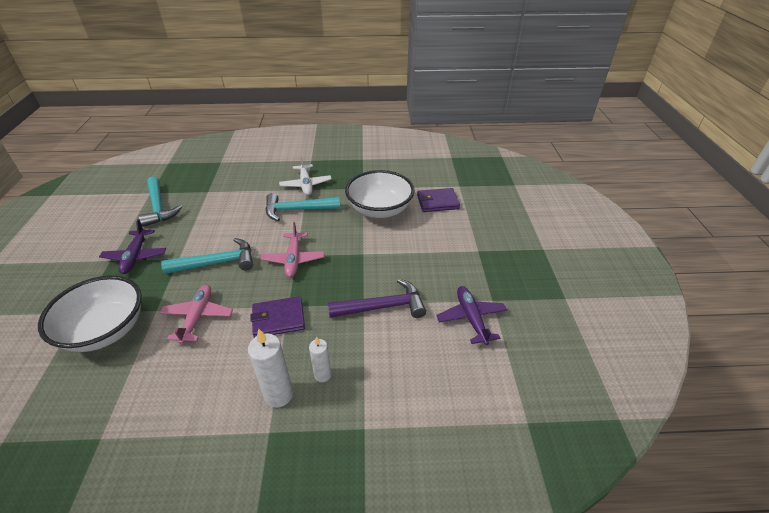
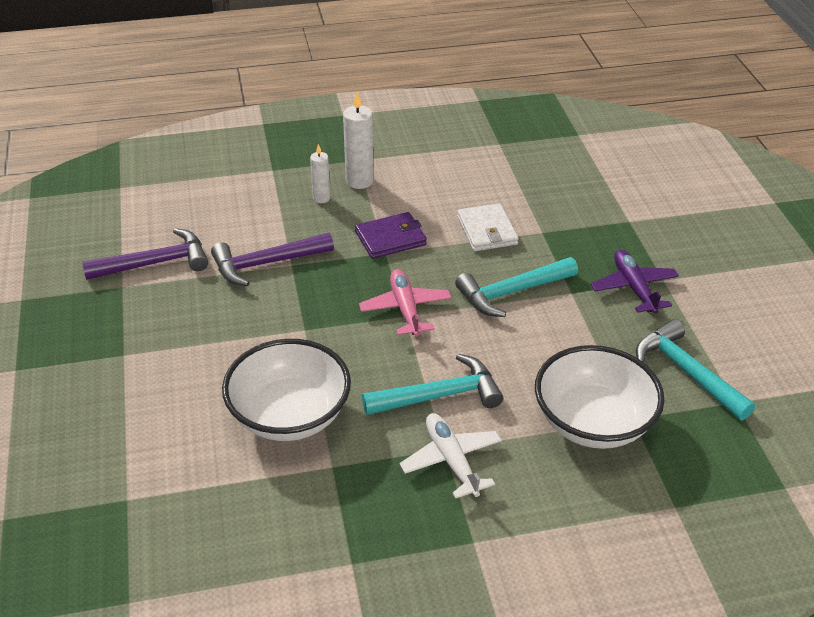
camera: 170 degrees right, 0 degrees up
white bowl [38,276,142,352] -> white bowl moved to [535,345,665,449]
pink plane [160,285,233,344] -> white wallet [457,203,519,251]
purple wallet [417,188,460,212] -> none
purple plane [436,286,507,345] -> purple hammer [82,228,208,280]

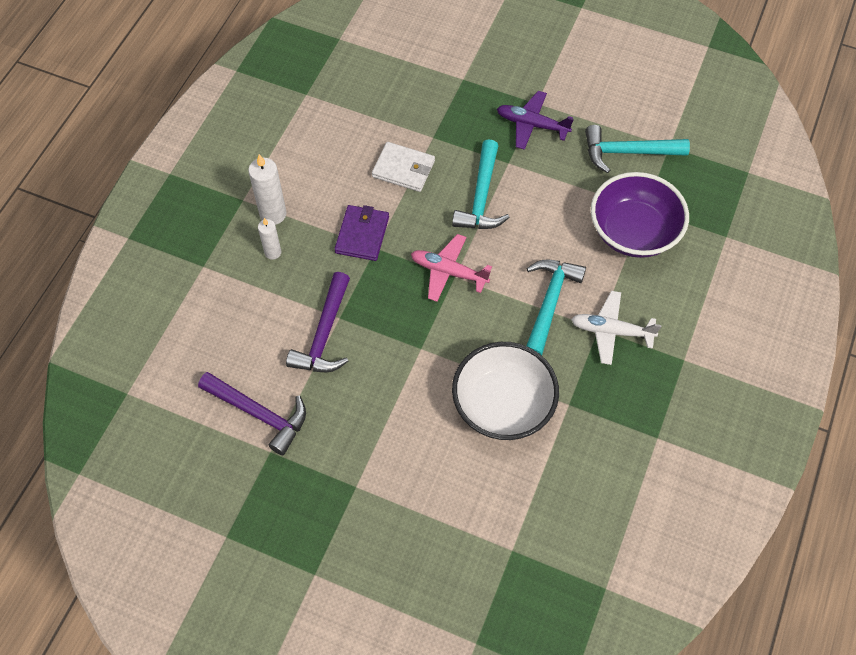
camera: 55 degrees left, 20 degrees up
purple hammer [82,228,208,280] -> purple hammer turned 105 degrees clockwise [198,372,306,455]
white bowl [535,345,665,449] -> purple bowl [591,172,689,258]

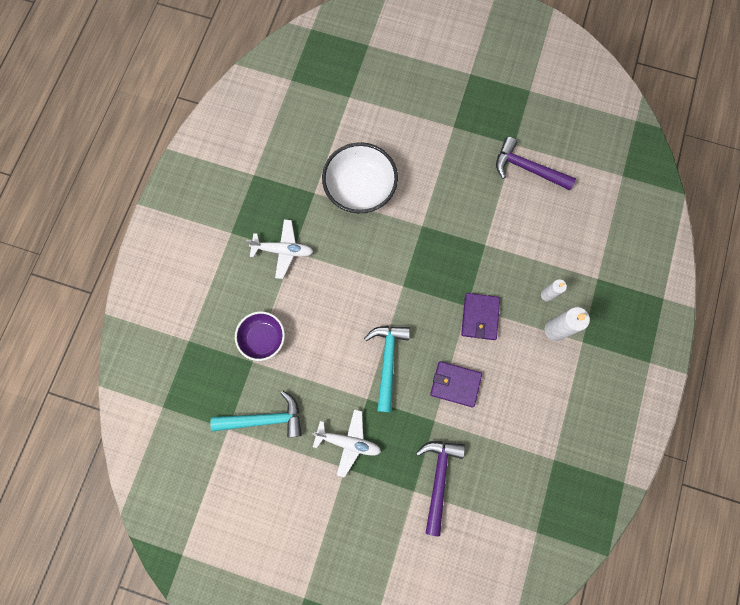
camera: 175 degrees right, 15 degrees up
purple hammer [286,272,350,372] -> purple hammer moved to [416,441,465,536]
white wallet [372,142,435,192] -> purple wallet [430,361,482,407]
pink plane [411,234,492,302] -> none
purple plane [497,91,574,150] -> white plane [312,409,381,478]
turquoise hammer [526,259,586,355] -> none
purple bowl [591,172,689,258] -> purple bowl [235,311,285,361], size x0.63

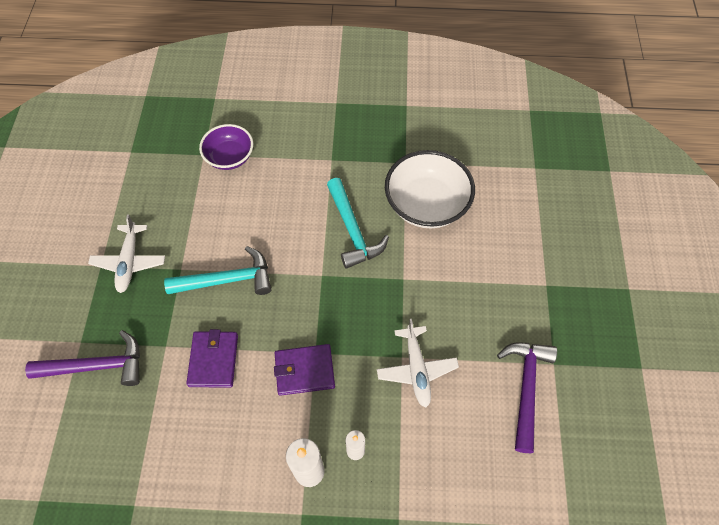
camera: 75 degrees right, 15 degrees down
turquoise hammer [210,391,302,437] -> turquoise hammer moved to [327,178,389,269]
white plane [246,219,313,279] -> white plane moved to [377,319,459,408]

